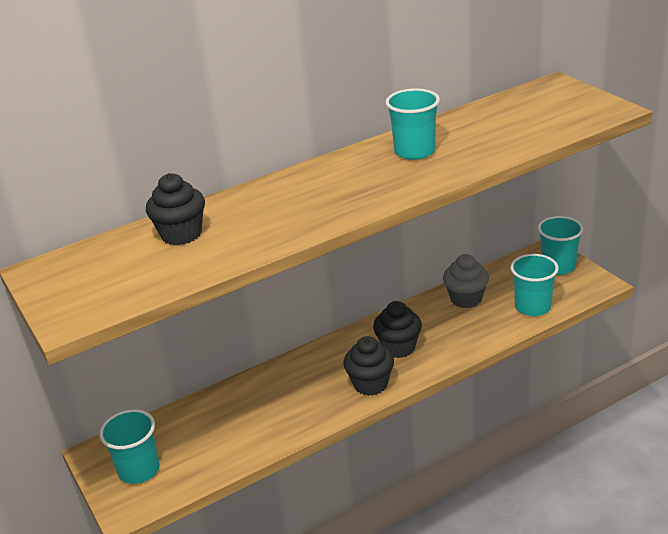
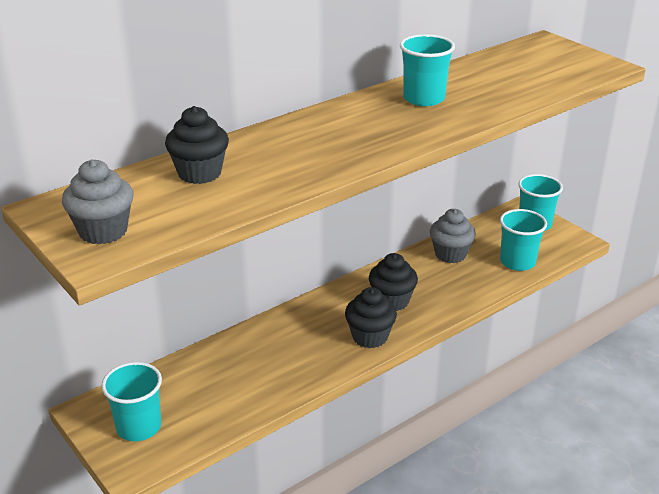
camera: 10 degrees left, 0 degrees up
none -> grey cupcake [62,159,133,245]

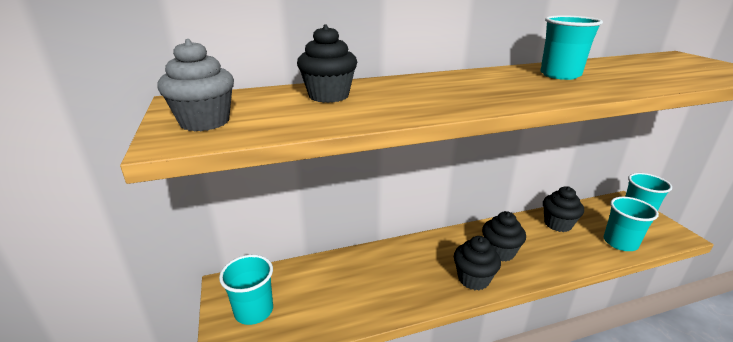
camera: 20 degrees right, 5 degrees down
grey cupcake [430,209,476,263] -> black cupcake [543,186,584,232]

